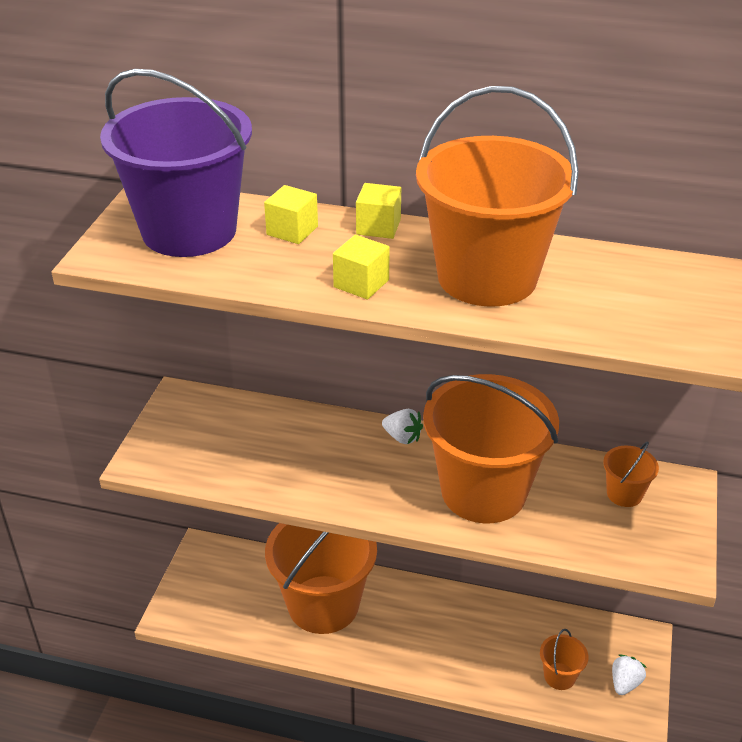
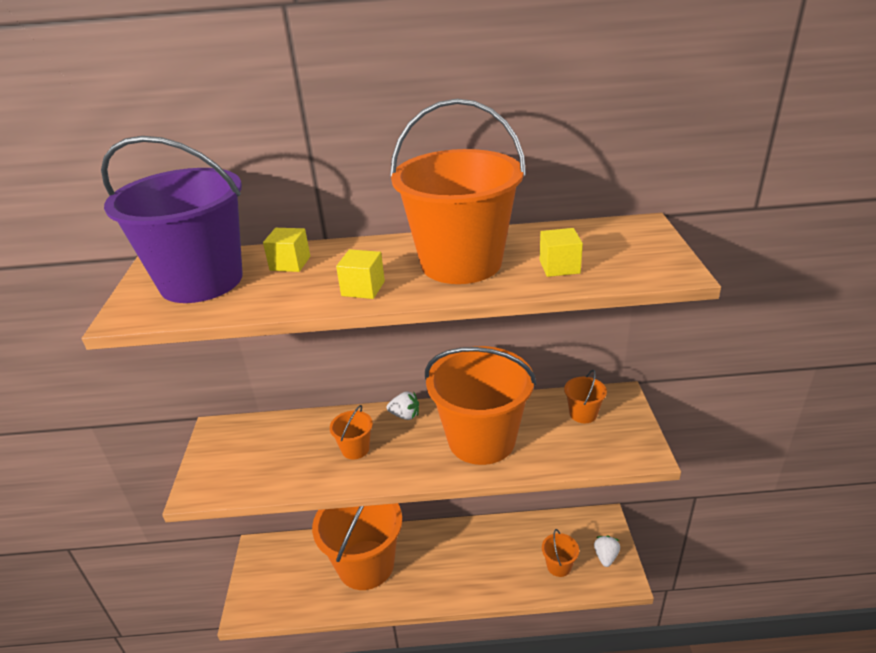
camera: 15 degrees left, 5 degrees down
yellow cube [356,183,401,239] -> yellow cube moved to [540,228,583,277]
none -> orange bucket [330,405,373,459]

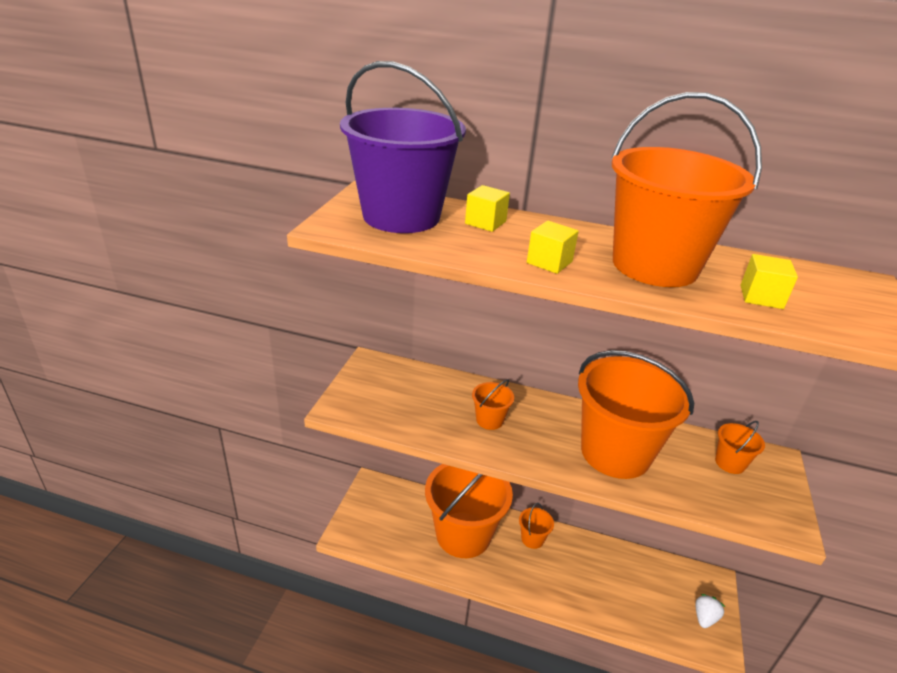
camera: 15 degrees right, 0 degrees up
white strawberry [387,391,419,420] -> none
orange bucket [542,529,579,577] -> orange bucket moved to [519,503,554,549]

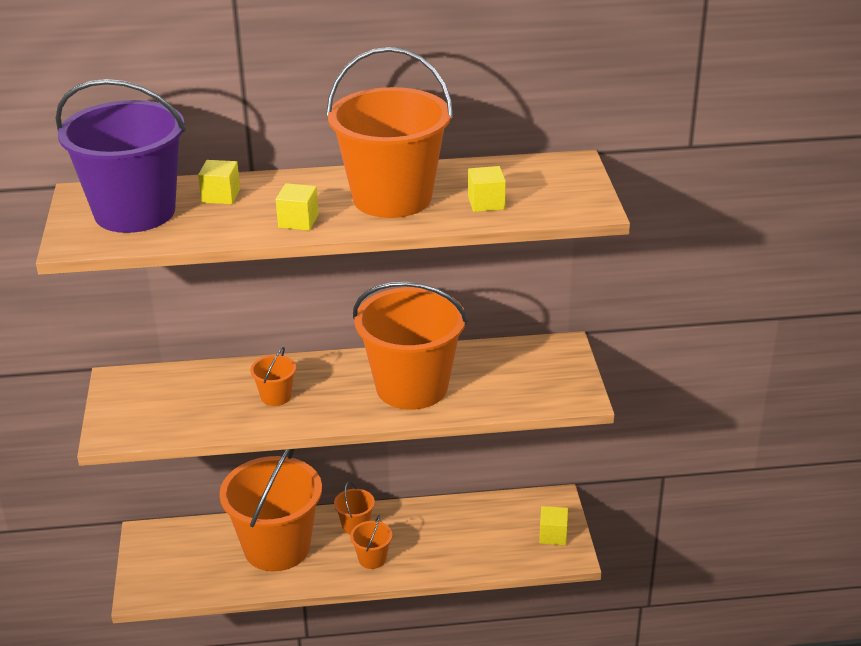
camera: 20 degrees left, 0 degrees up
white strawberry [696,594,725,628] -> yellow cube [539,506,568,545]
orange bucket [715,421,765,474] -> orange bucket moved to [350,515,392,569]

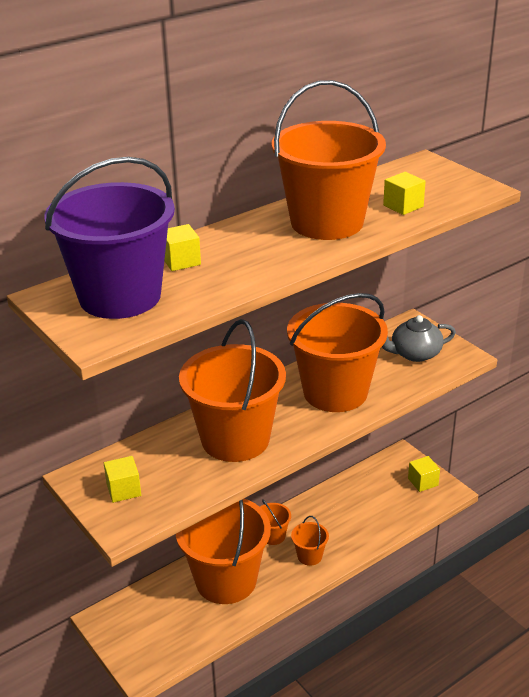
camera: 30 degrees left, 0 degrees up
orange bucket [250,347,296,406] -> orange bucket [179,319,286,462], size x2.41
yellow cube [276,183,319,231] -> yellow cube moved to [104,456,141,503]
none -> grey teapot [382,315,456,362]

